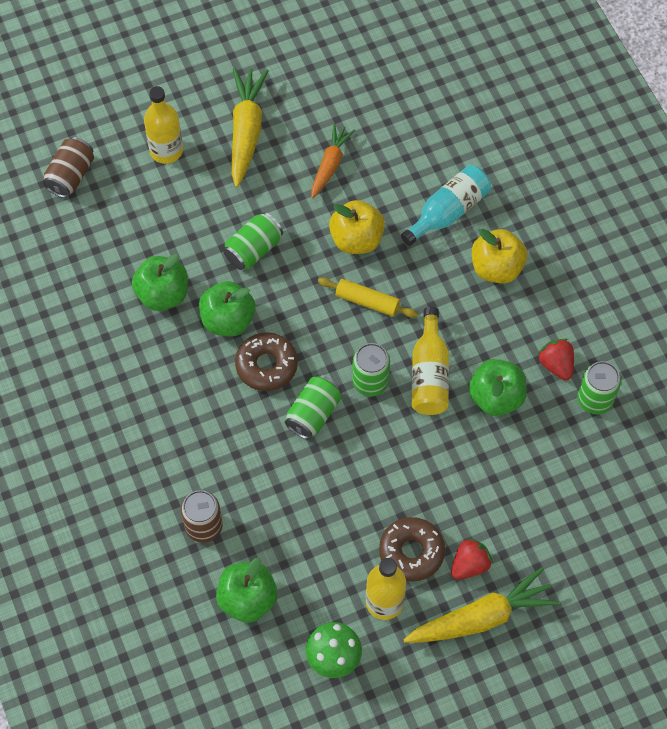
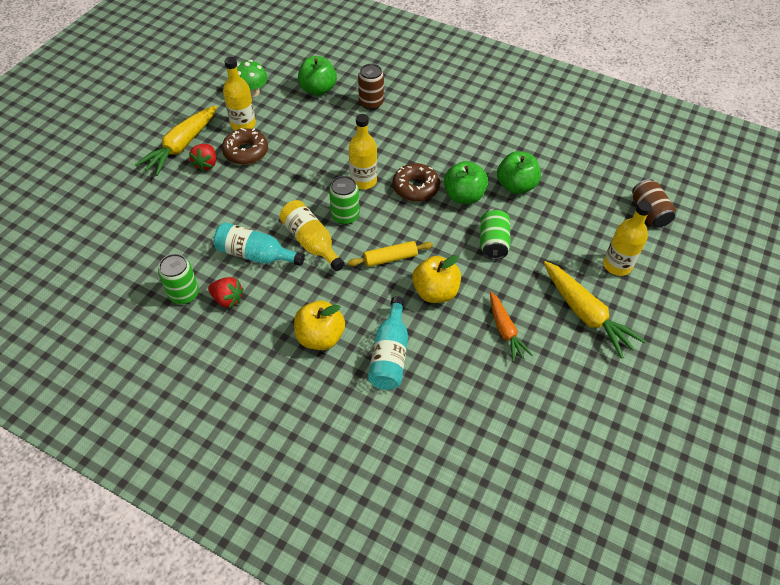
camera: 140 degrees right, 10 degrees down
green can [285,375,342,439] -> yellow bottle [349,114,377,189]
green apple [469,359,527,416] -> turquoise bottle [214,222,305,266]

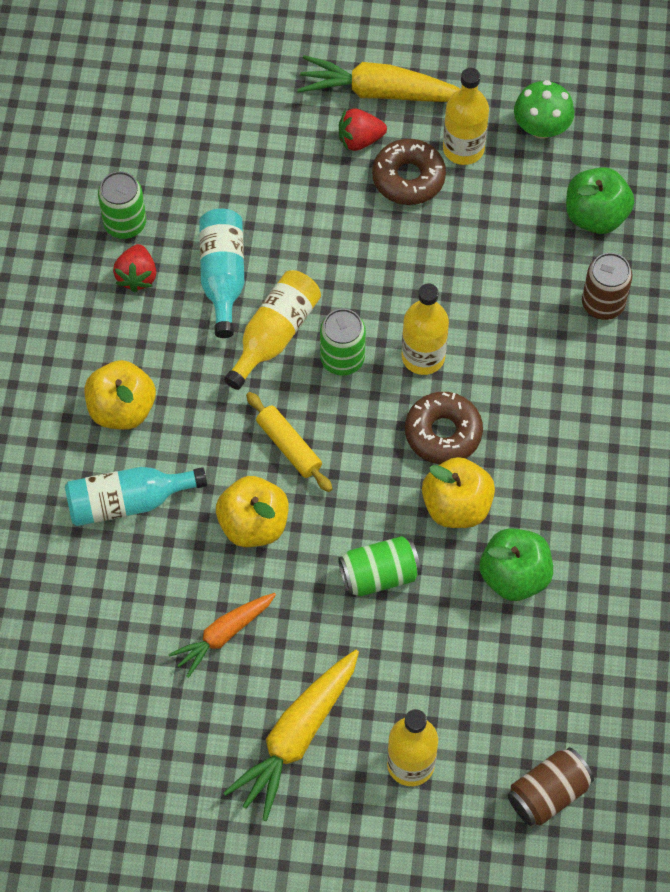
camera: 70 degrees right, 10 degrees up
green apple [444,161,488,204] -> yellow apple [422,457,495,528]

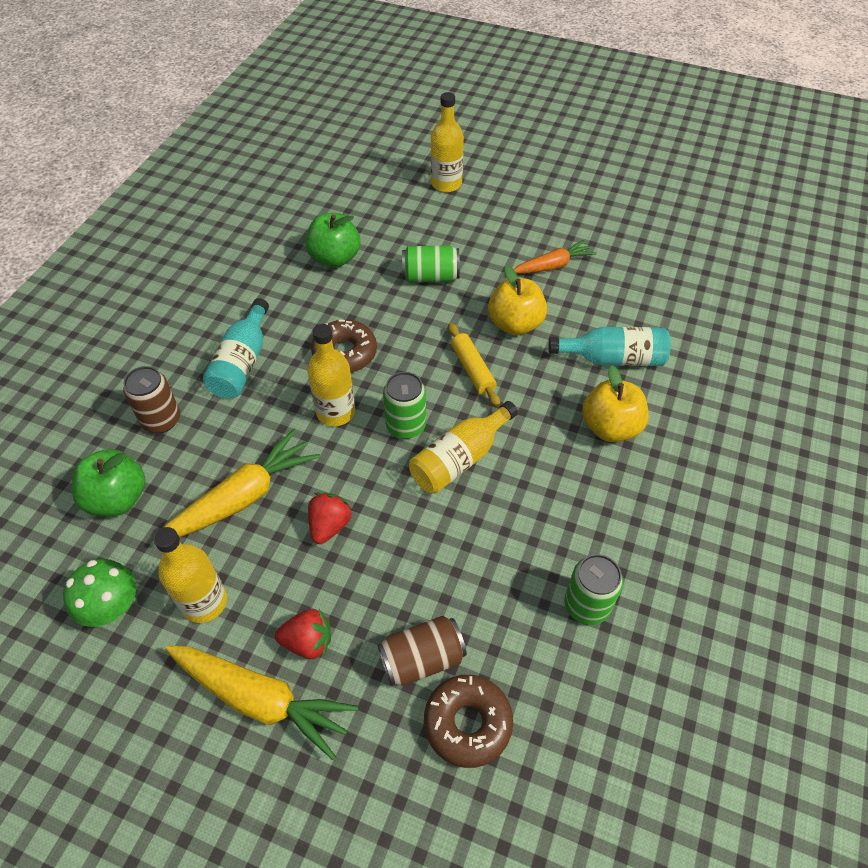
camera: 165 degrees left, 10 degrees down
red strawberry [113,244,157,293] -> red strawberry moved to [308,493,353,544]
turquoise bottle [199,209,245,338] -> turquoise bottle moved to [203,298,269,398]
yellow carrot [223,650,359,821] -> yellow carrot moved to [153,429,320,541]
brown donut [372,139,446,205] -> brown donut moved to [424,675,513,768]
yellow apple [422,457,495,528] -> none
brown can [508,747,594,826] -> brown can moved to [378,616,467,686]

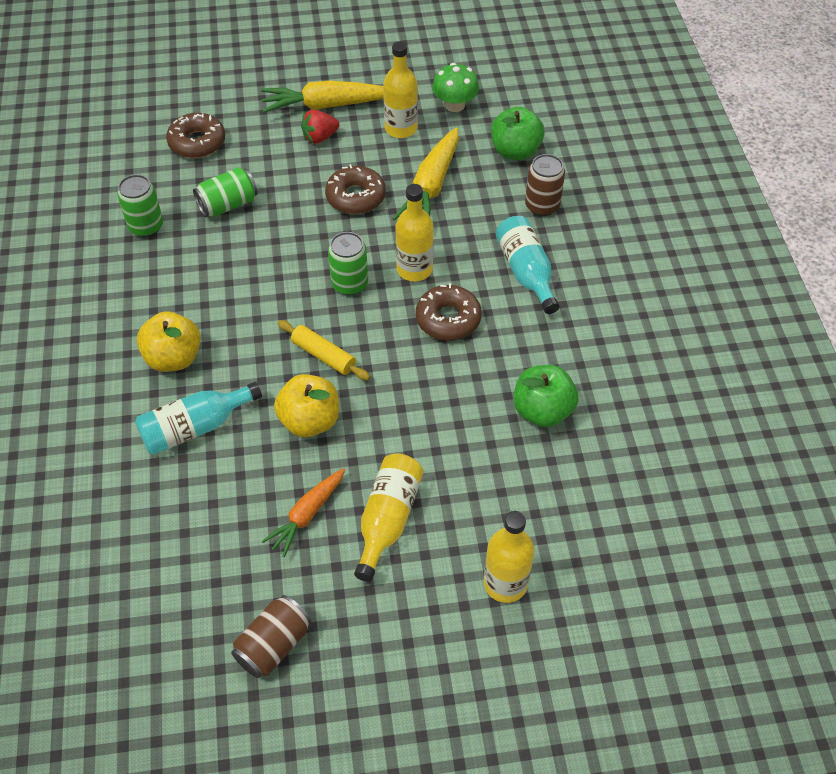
camera: 150 degrees right, 0 degrees up
red strawberry [308,493,353,544] -> brown donut [325,164,386,214]
brown can [378,616,467,686] -> brown can moved to [231,595,311,678]
green can [402,245,460,283] -> green can moved to [193,167,258,217]
yellow bottle [409,401,518,494] -> yellow bottle moved to [354,453,423,582]

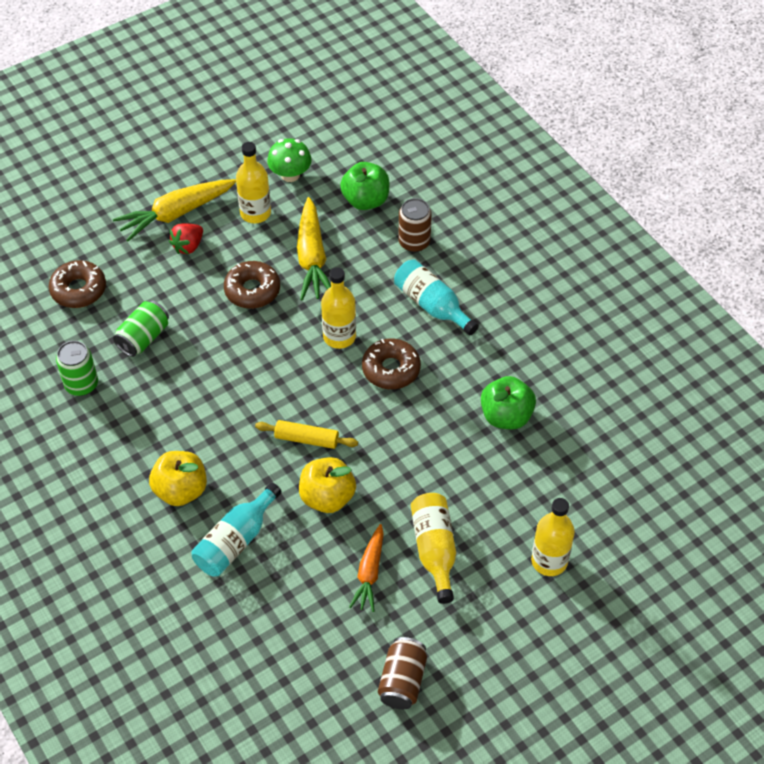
camera: 25 degrees left, 0 degrees up
green can [328,232,368,295] -> none

